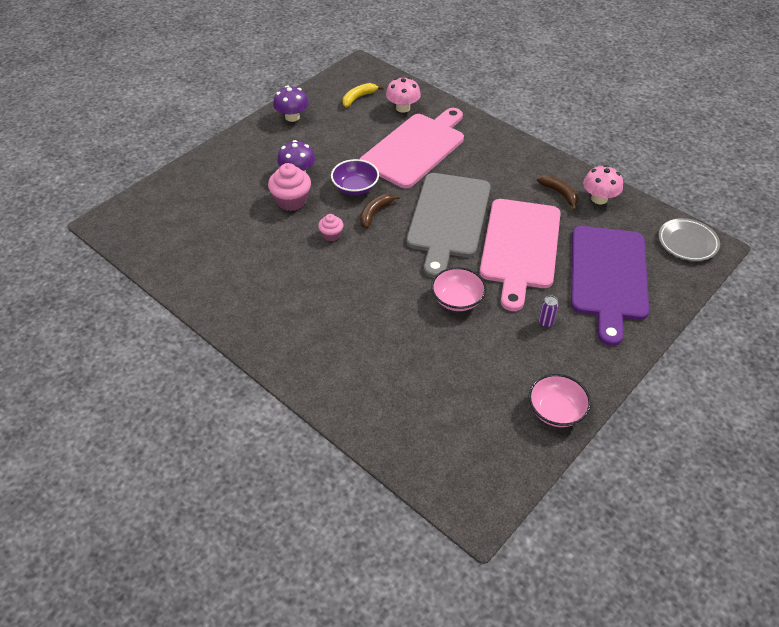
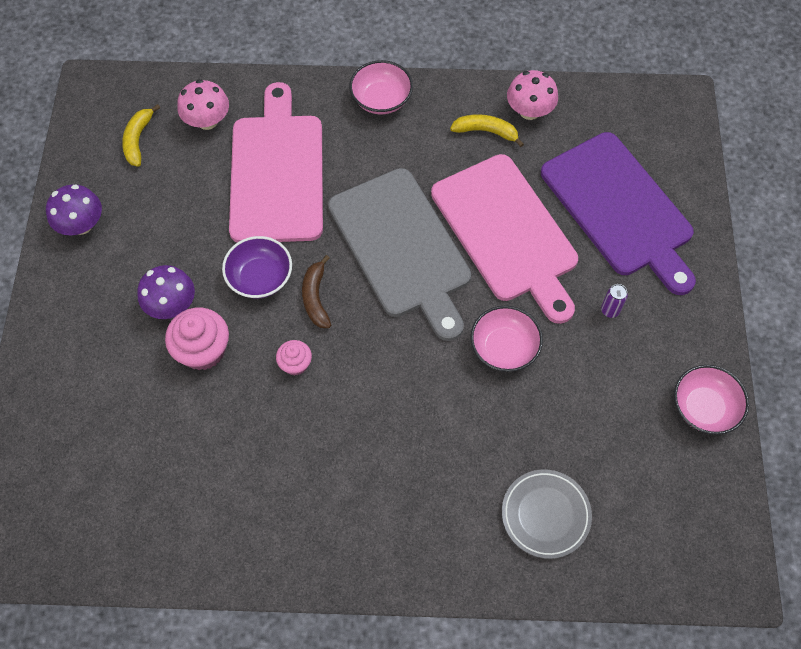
camera: 40 degrees left, 15 degrees up
brown banana [537,175,578,211] -> yellow banana [450,114,524,147]
grey plate [658,218,720,261] -> grey plate moved to [502,469,592,559]
none -> pink bowl [349,60,413,114]

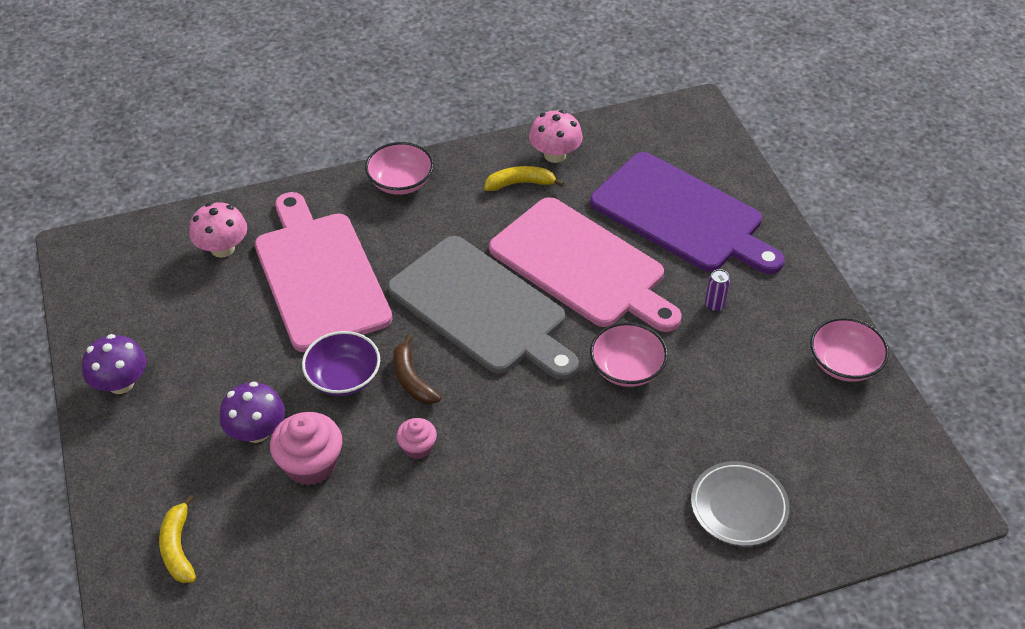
camera: 20 degrees left, 15 degrees down
yellow banana [122,104,160,167] -> yellow banana moved to [159,495,196,583]

